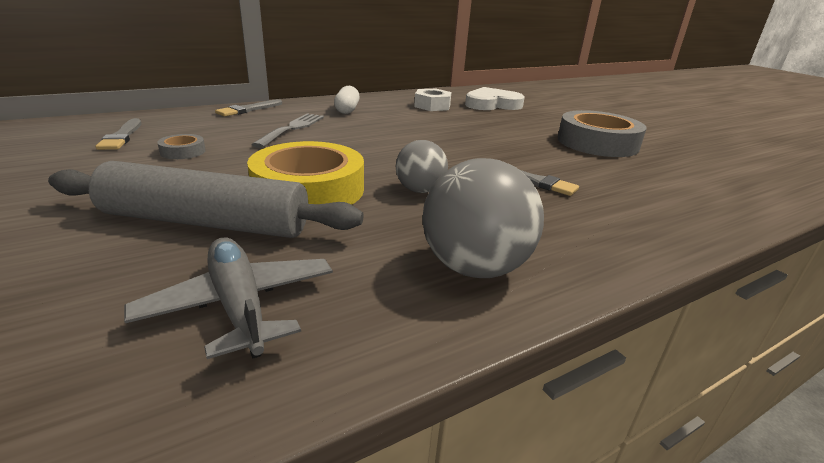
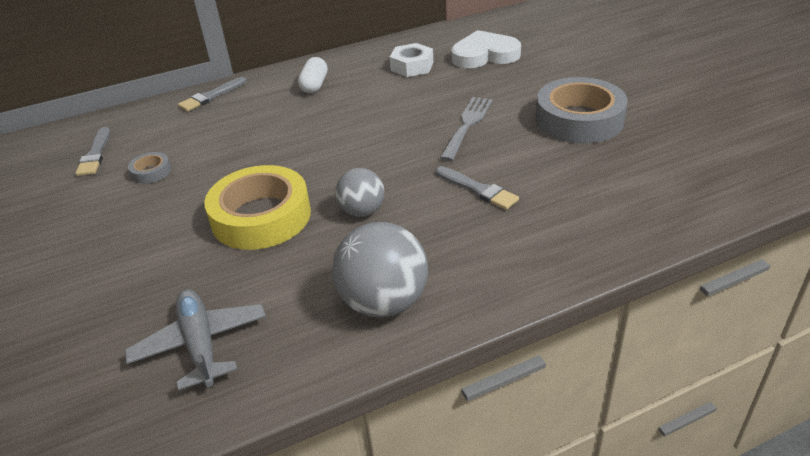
camera: 10 degrees right, 10 degrees up
grey rolling pin [48,161,363,238] -> none
grey fork [251,113,324,148] -> grey fork moved to [440,97,493,161]

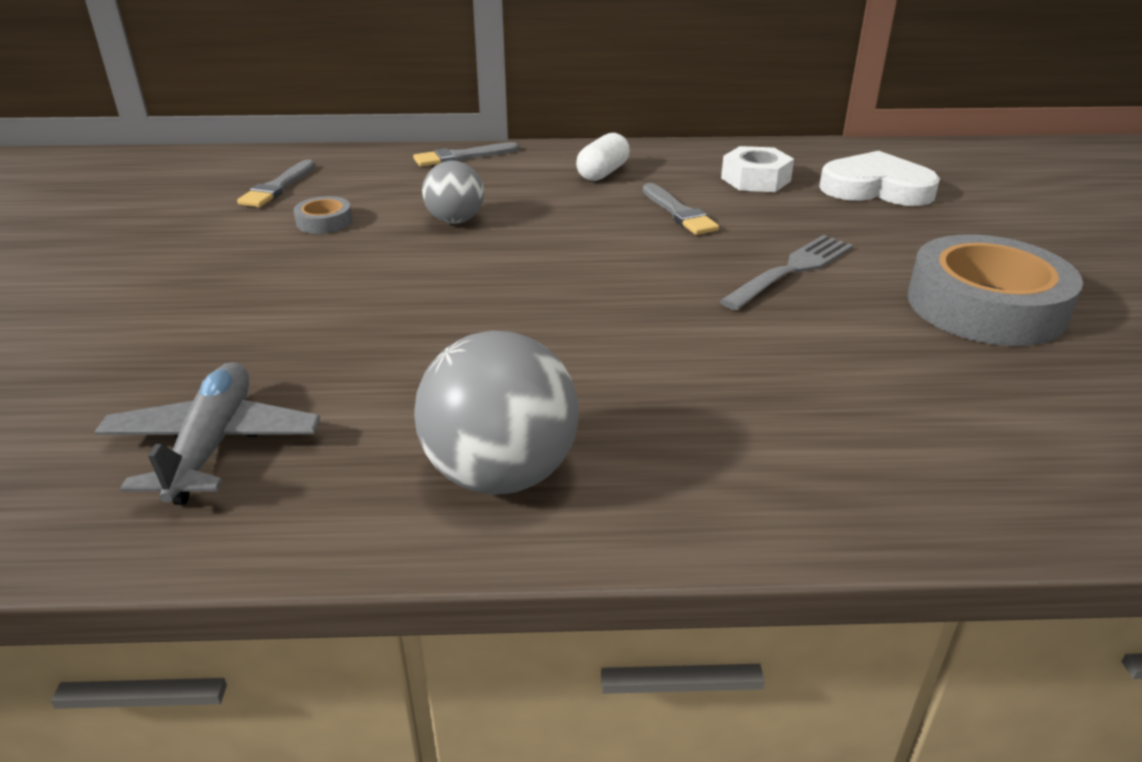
camera: 20 degrees right, 5 degrees down
yellow tape [204,165,311,250] -> none
grey ball [336,168,384,217] -> grey ball moved to [422,161,484,224]
grey brush [436,166,519,210] -> grey brush moved to [643,183,719,235]

